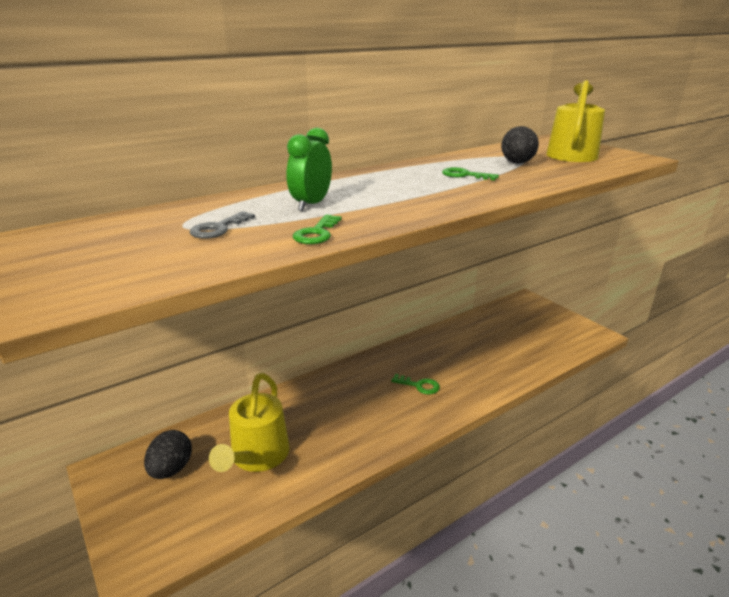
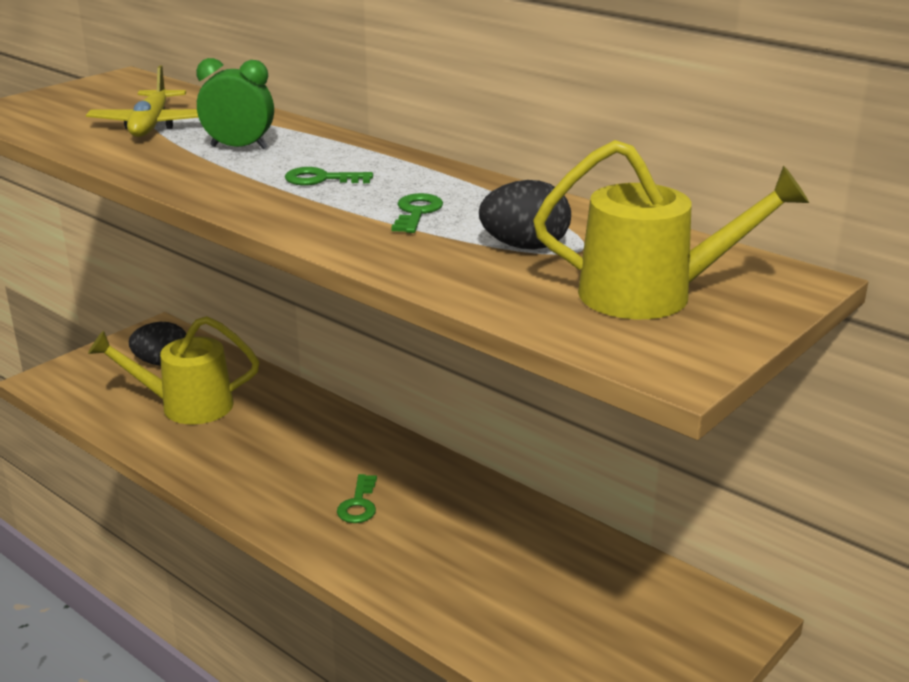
camera: 75 degrees right, 0 degrees up
grey key [190,211,255,239] -> yellow plane [86,65,199,137]
green key [293,215,342,244] -> green key moved to [285,167,373,186]

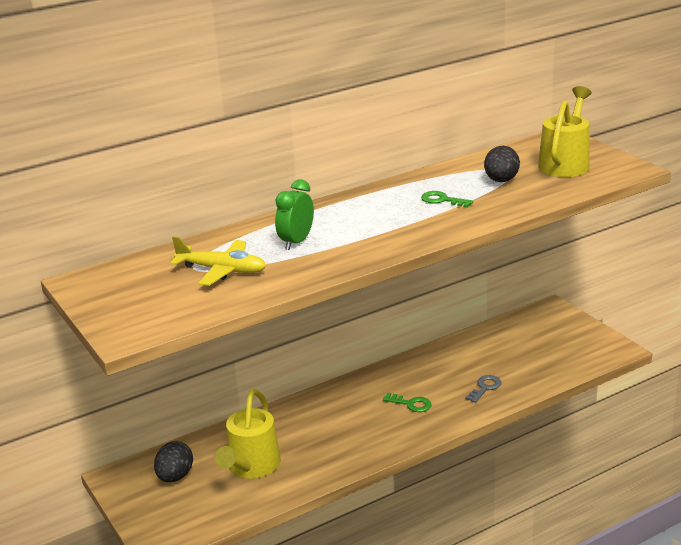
camera: 70 degrees left, 0 degrees up
green key [285,167,373,186] -> none
none -> grey key [465,375,502,403]

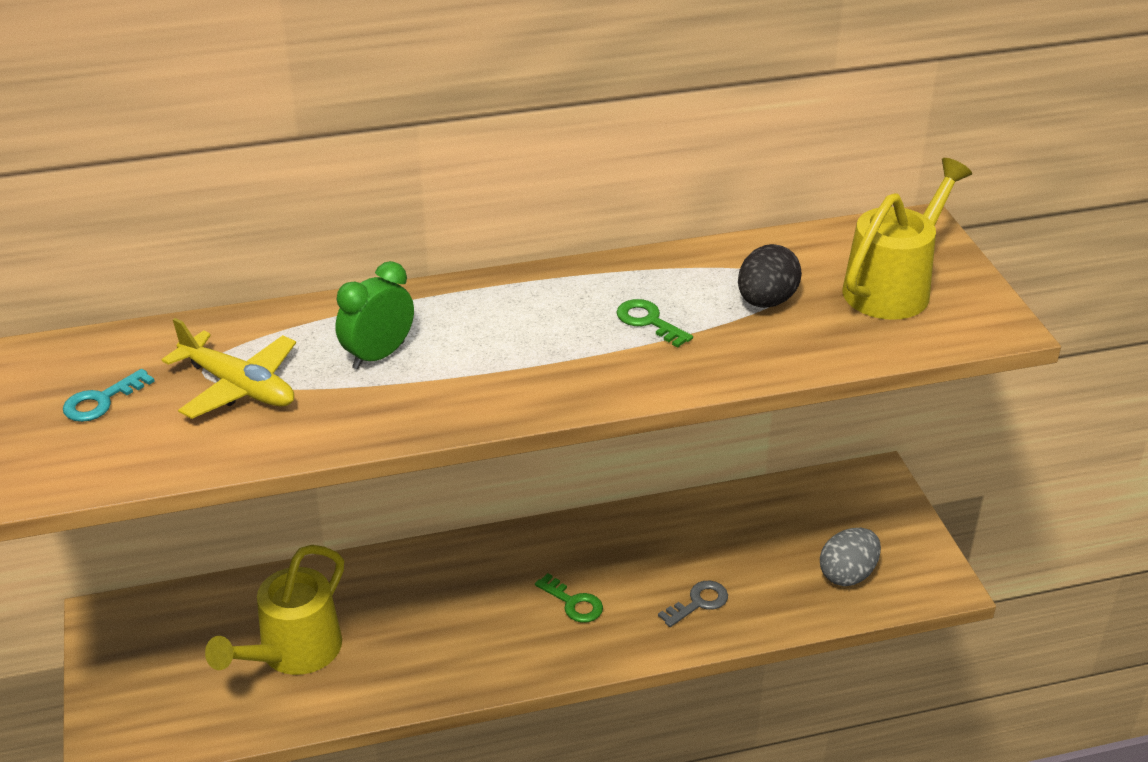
camera: 15 degrees right, 10 degrees up
black egg [154,441,193,482] -> none
none -> turquoise key [63,369,155,422]
none -> grey egg [820,528,881,586]

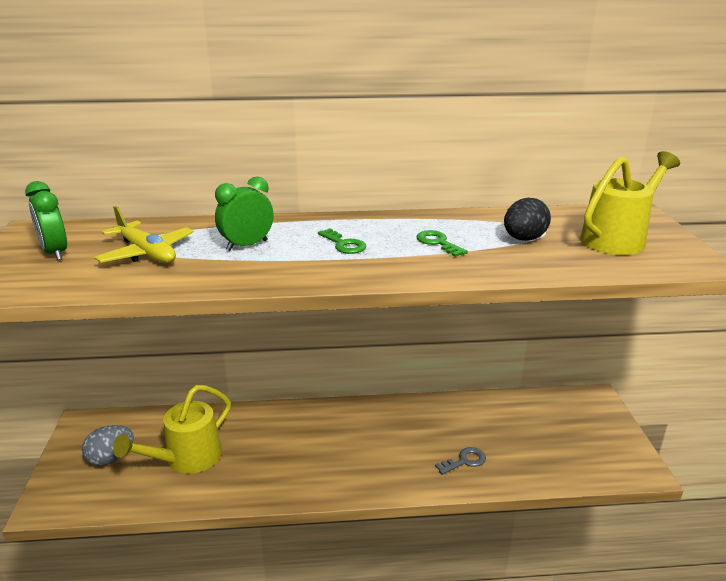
camera: 10 degrees right, 10 degrees down
turquoise key [63,369,155,422] -> green clock [25,181,67,261]
green key [535,573,603,623] -> green key moved to [318,228,366,254]
grey egg [820,528,881,586] -> grey egg moved to [82,425,134,466]

